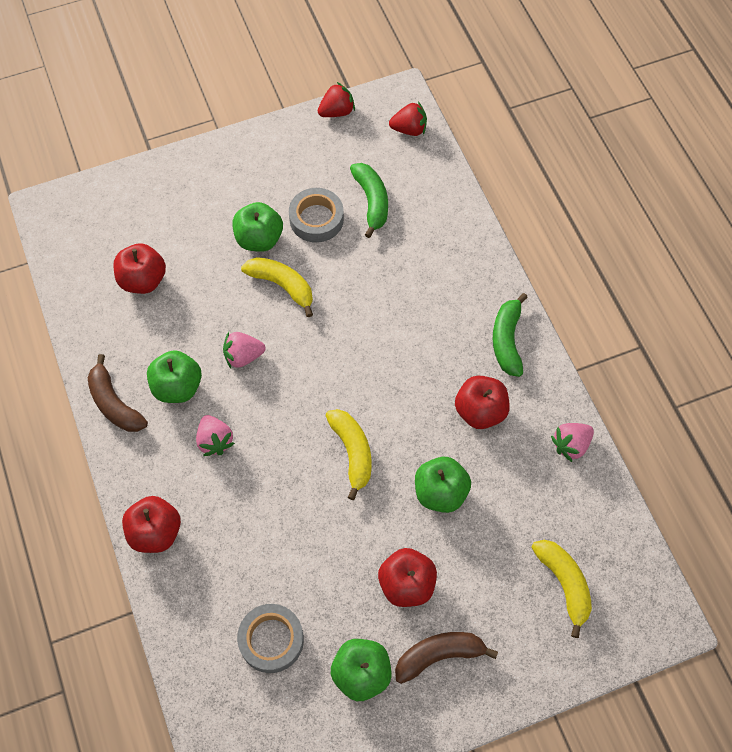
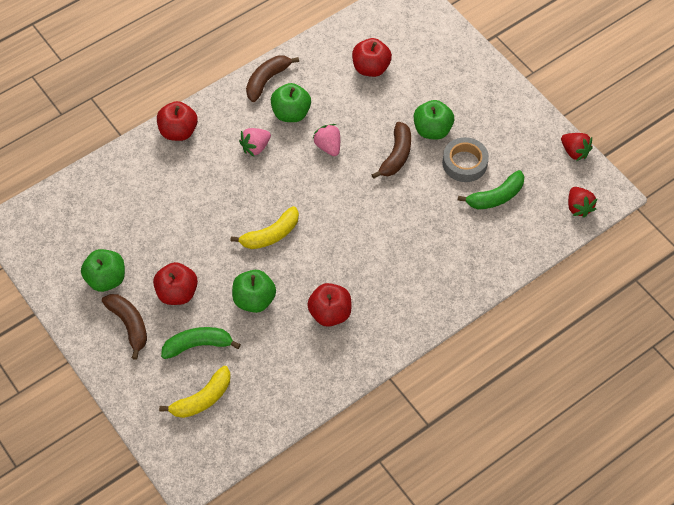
camera: 75 degrees right, 5 degrees down
grey tape [237,604,304,673] -> none
yellow banana [241,257,313,317] -> brown banana [372,122,411,179]
green banana [493,293,528,377] -> green banana moved to [161,327,241,359]
pink strawberry [551,423,594,462] -> none

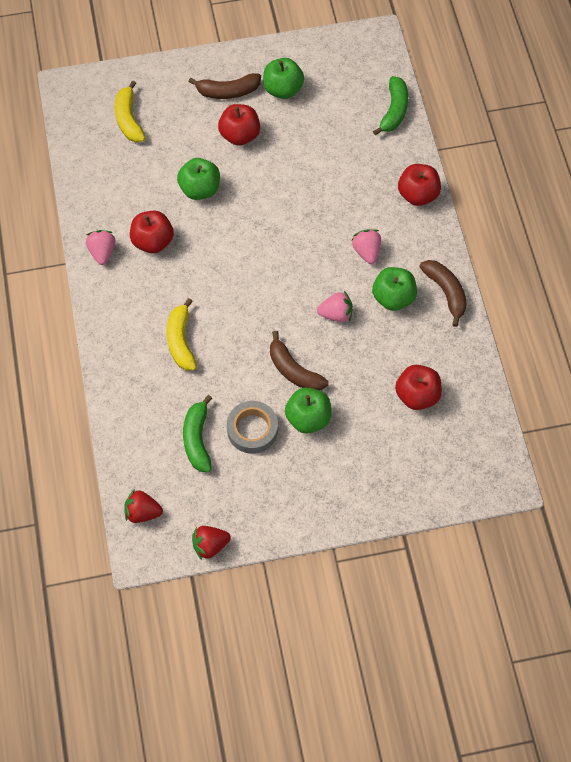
camera: 115 degrees right, 5 degrees up
green banana [161,327,241,359] -> green banana moved to [373,76,408,135]
yellow banana [230,206,299,249] -> yellow banana moved to [167,298,197,370]
none -> pink strawberry [86,230,116,265]

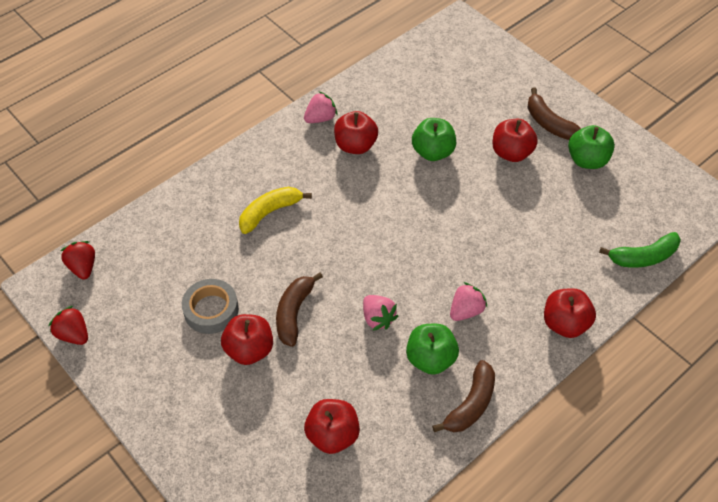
camera: 60 degrees right, 10 degrees down
yellow banana [115,80,145,142] -> none
green banana [183,395,212,472] -> none
green apple [285,388,331,434] -> red apple [221,314,273,365]

